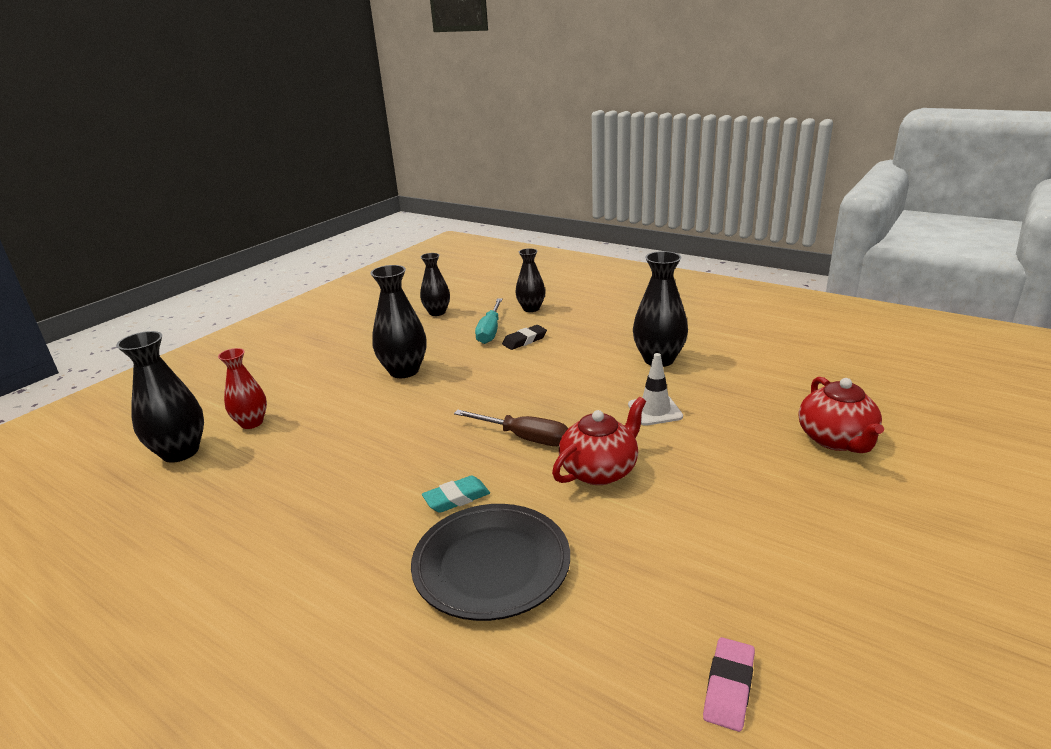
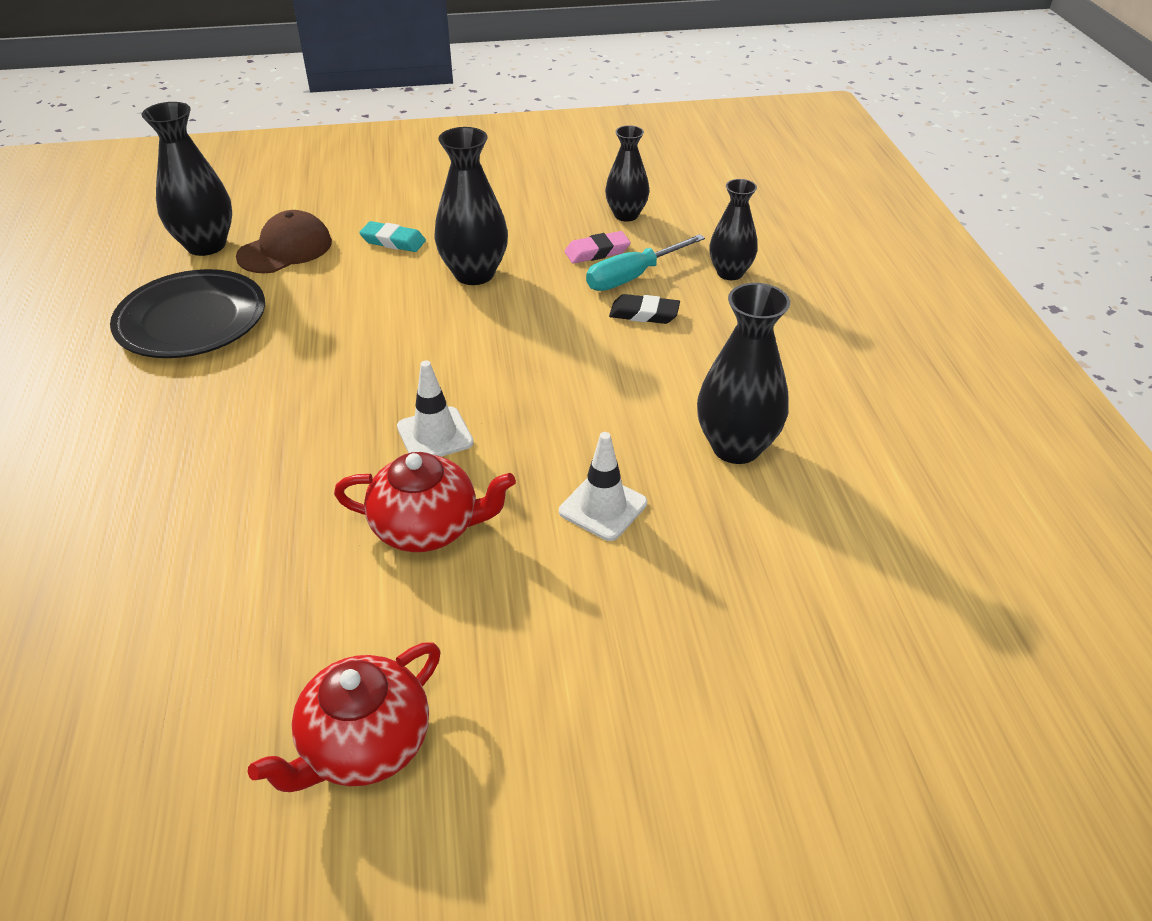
camera: 45 degrees right, 15 degrees up
red vase [218,348,267,429] -> brown cap [236,210,332,273]
black plate [411,504,570,621] -> black plate moved to [110,269,265,358]
turquoise eraser [422,475,490,513] -> turquoise eraser moved to [359,221,426,252]
brown screwdriver [454,410,568,446] -> white traffic cone [397,361,474,457]
pink eraser [703,637,755,732] -> pink eraser moved to [564,231,631,264]
red teapot [799,377,884,453] -> red teapot moved to [248,642,441,792]

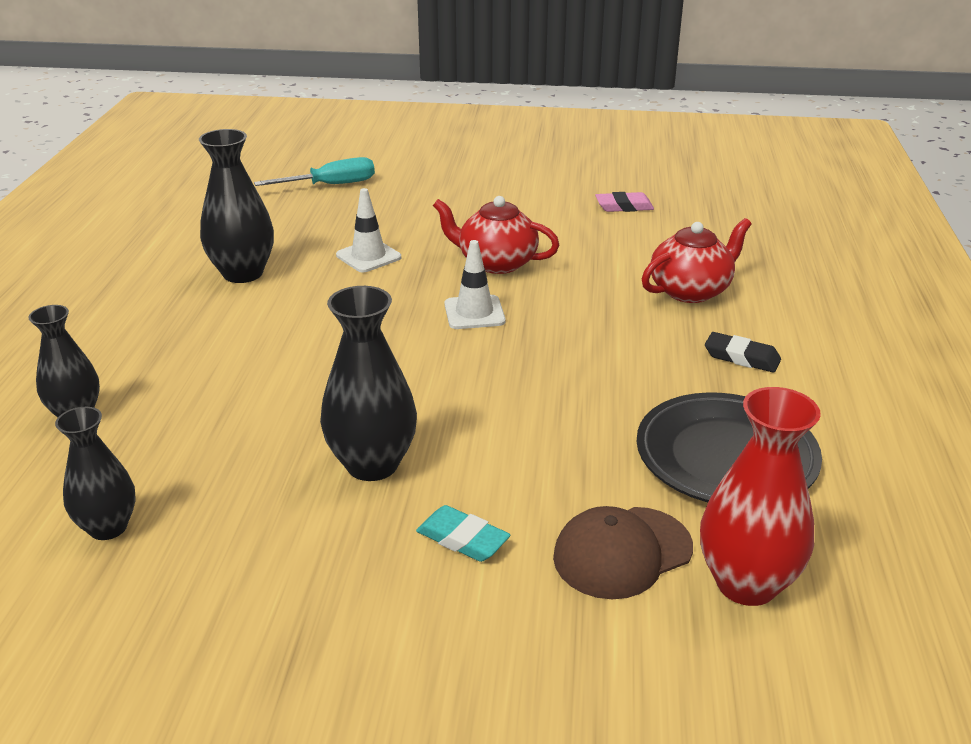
camera: 165 degrees left, 10 degrees down
black vase [142,102,232,256] -> red vase [700,387,821,606]
red teapot [248,642,441,792] -> red teapot moved to [642,218,751,303]
pink eraser [564,231,631,264] -> pink eraser moved to [595,192,654,212]
turquoise screwdriver [586,234,705,291] -> turquoise screwdriver moved to [254,157,375,186]
black eraser [609,294,680,324] -> black eraser moved to [705,332,781,373]

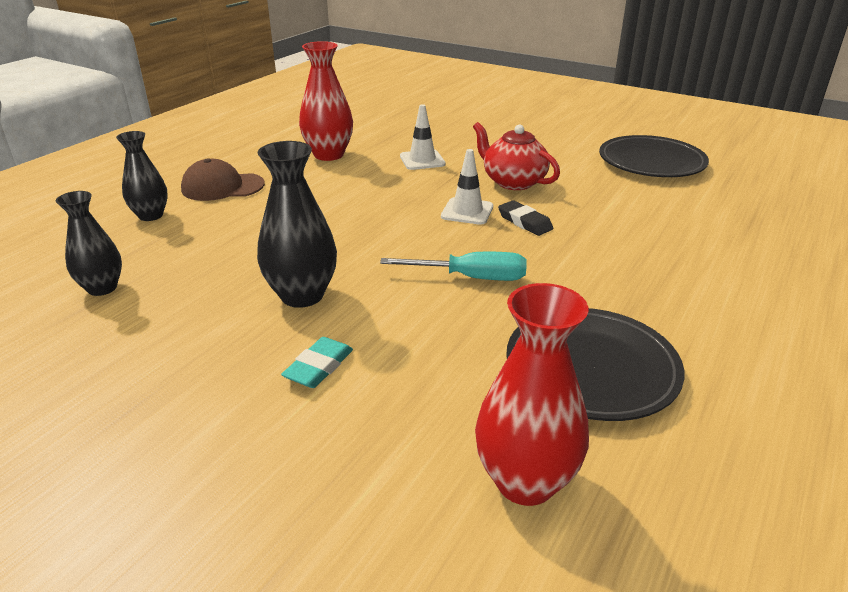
camera: 25 degrees right, 0 degrees up
black vase [199,129,274,283] -> red vase [299,41,353,161]
turquoise screwdriver [254,157,375,186] -> turquoise screwdriver moved to [380,252,527,281]
turquoise eraser [416,505,511,562] -> turquoise eraser turned 60 degrees clockwise [281,337,353,388]
brown cap [553,506,693,599] -> brown cap moved to [181,158,265,201]
pink eraser [595,192,654,212] -> black plate [599,135,709,177]
red teapot [642,218,751,303] -> none
black eraser [705,332,781,373] -> black eraser moved to [498,200,553,236]

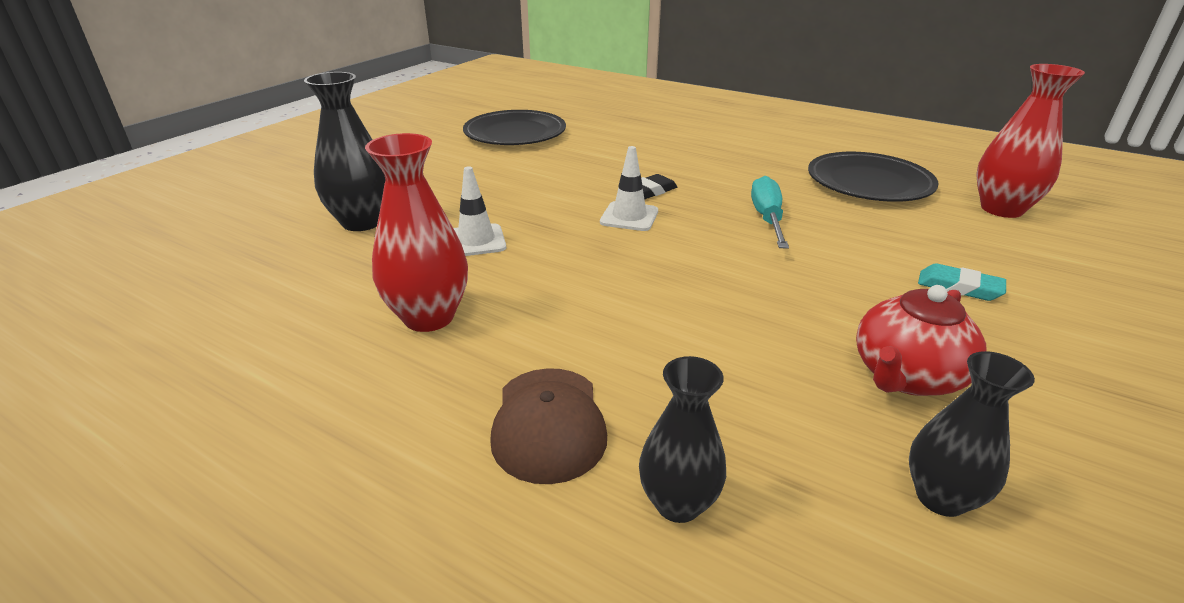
camera: 90 degrees left, 0 degrees up
black vase [257,141,337,308] -> black vase moved to [304,72,386,231]
red teapot [473,122,560,190] -> red teapot moved to [856,285,987,396]

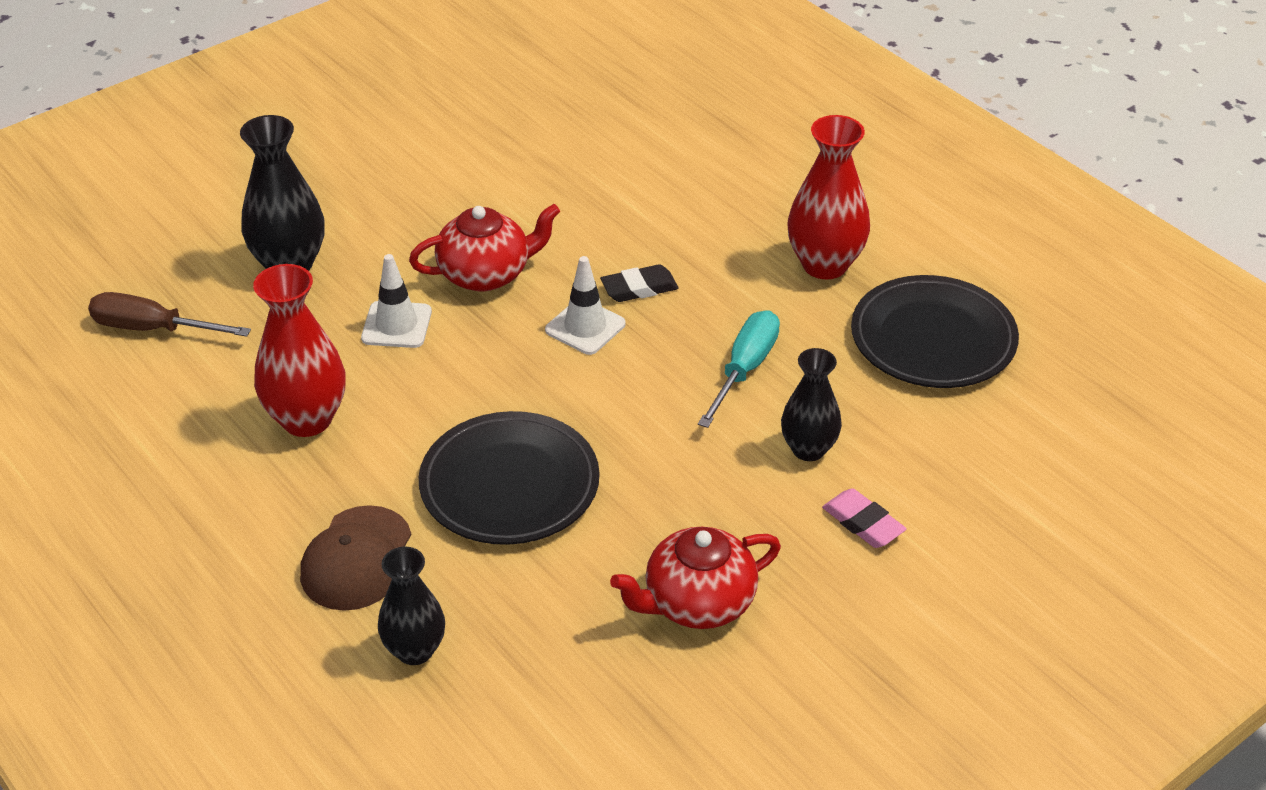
camera: 20 degrees right, 10 degrees up
black plate [463,110,566,145] -> black plate moved to [419,411,600,545]
black vase [909,351,1035,517] -> black vase moved to [781,348,842,461]
turquoise eraser [918,263,1006,301] -> pink eraser [822,488,907,548]
red vase [976,64,1085,218] -> red vase moved to [787,115,870,279]
none -> brown screwdriver [88,292,251,337]
none -> red teapot [409,204,560,292]

